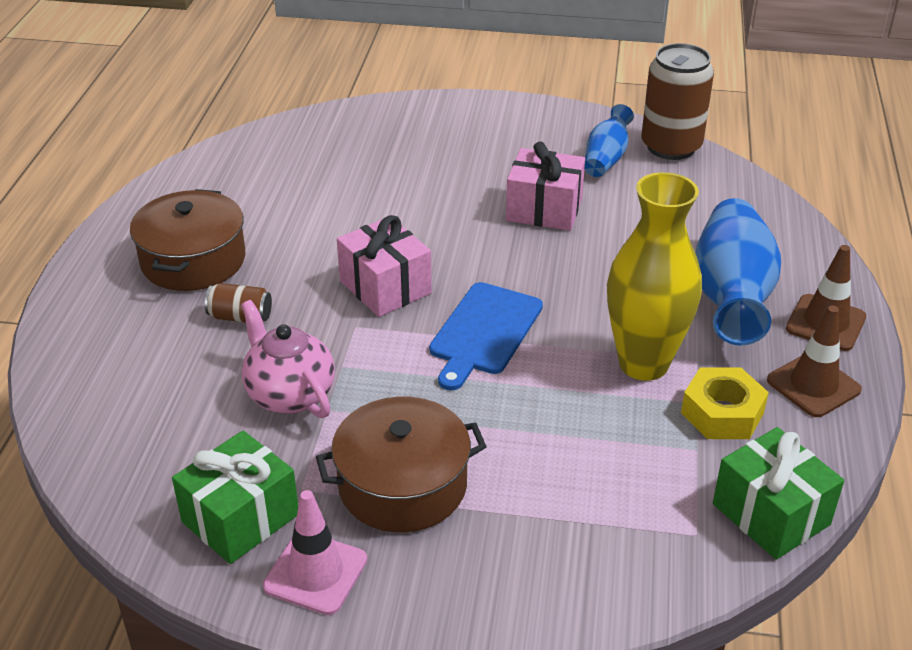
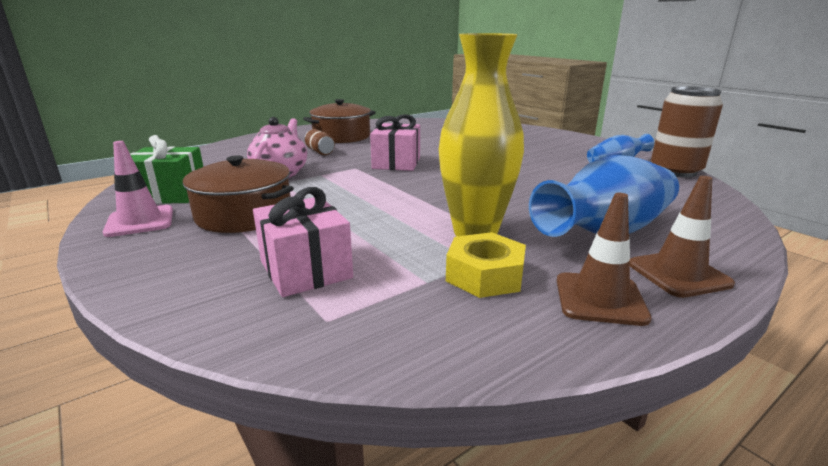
camera: 45 degrees right, 15 degrees down
blue cutting board [429,282,543,390] -> none
pink gift [506,142,585,231] -> pink gift moved to [253,187,353,297]
green gift [713,427,844,560] -> none

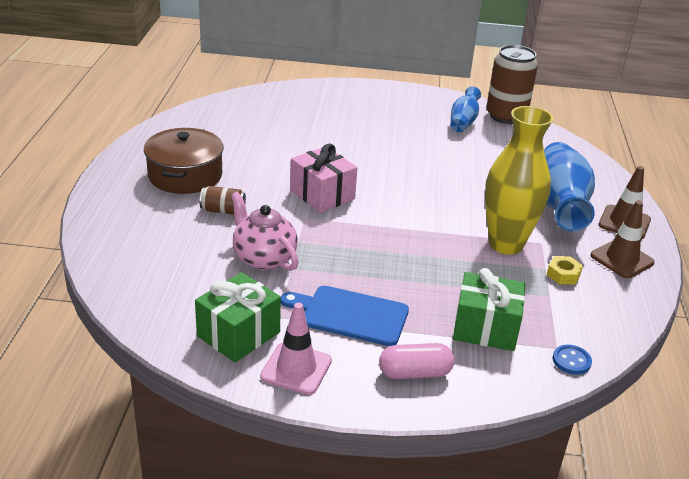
camera: 50 degrees left, 10 degrees up
brown pot [183,155,294,233] -> blue cutting board [281,286,409,346]
pink gift [253,187,353,297] -> green gift [453,268,525,351]
yellow nut [446,232,526,298] -> yellow nut [547,256,583,284], size x0.61
none -> pink capsule [379,343,454,379]
none -> blue button [552,345,592,375]

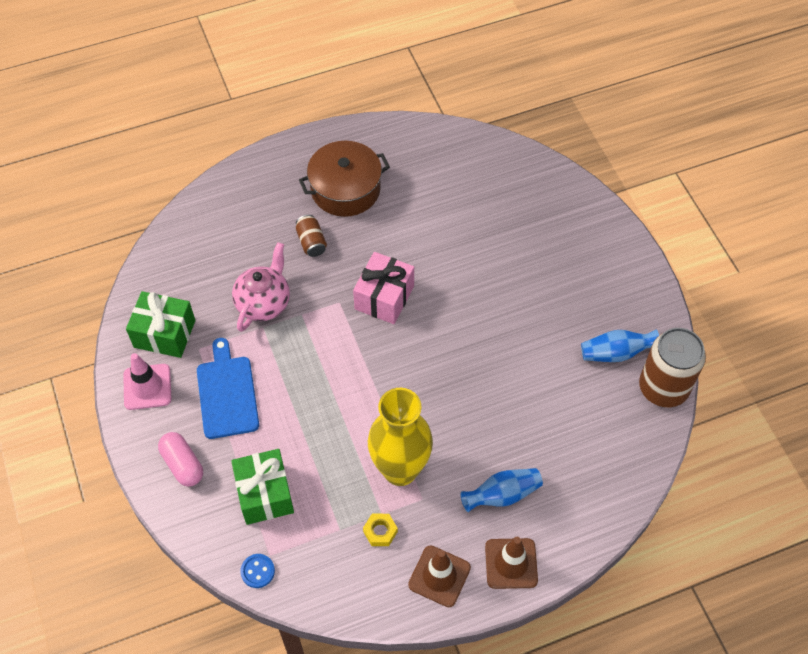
camera: 65 degrees right, 25 degrees up
blue vase [544,142,595,231] -> blue vase [461,468,543,512], size x0.55

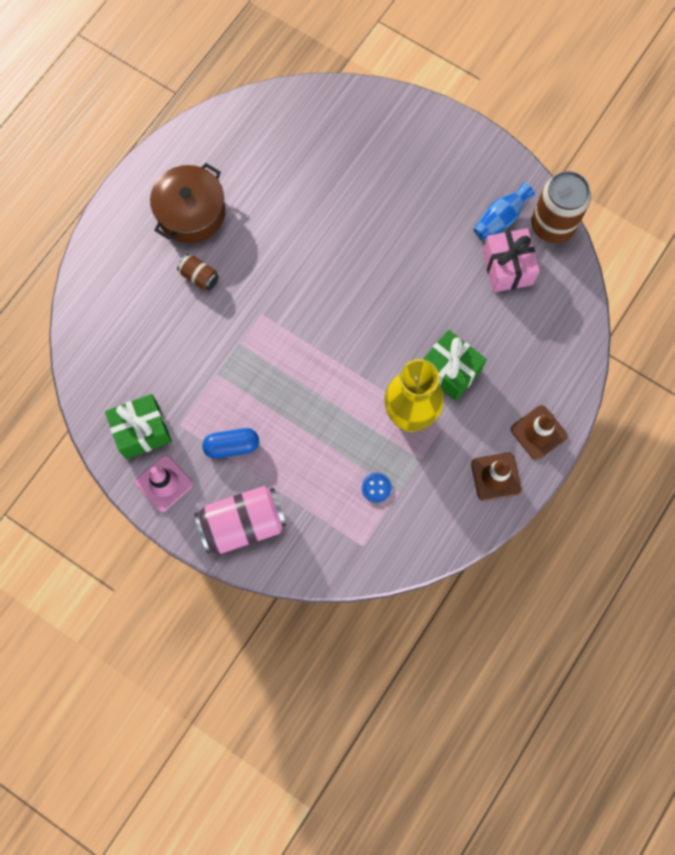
camera: 35 degrees left, 15 degrees up
pink capsule [158,432,203,487] -> pink can [194,486,287,554]
blue cutting board [197,338,259,439] -> blue capsule [202,428,259,459]
green gift [231,449,294,525] -> green gift moved to [423,330,487,401]
pink teapot [232,242,290,332] -> none
blue button [240,554,275,588] -> blue button moved to [362,473,391,503]
pink gift [353,252,414,324] -> pink gift moved to [483,228,540,292]
yellow nut [363,514,398,546] -> none
blue vase [461,468,543,512] -> none

